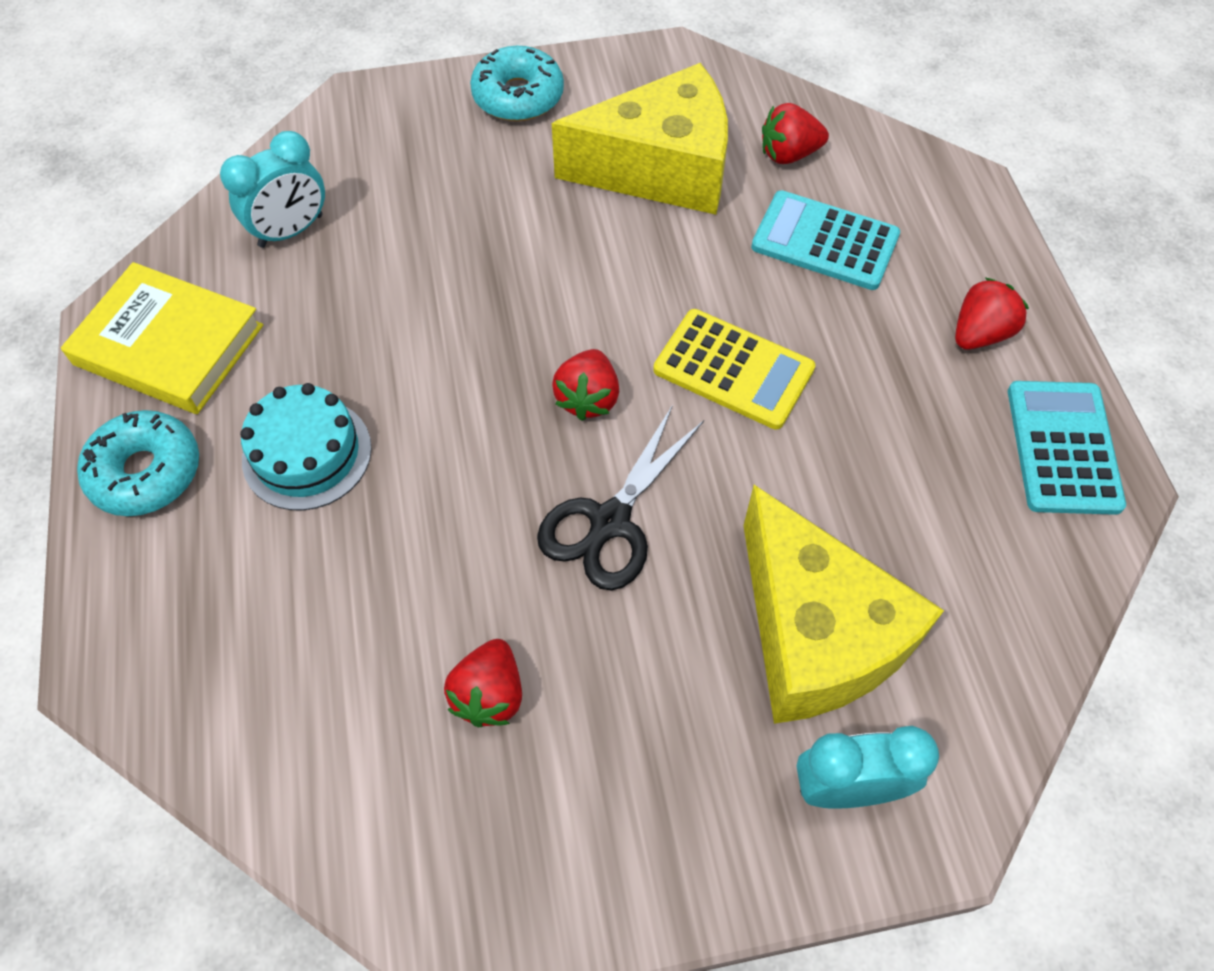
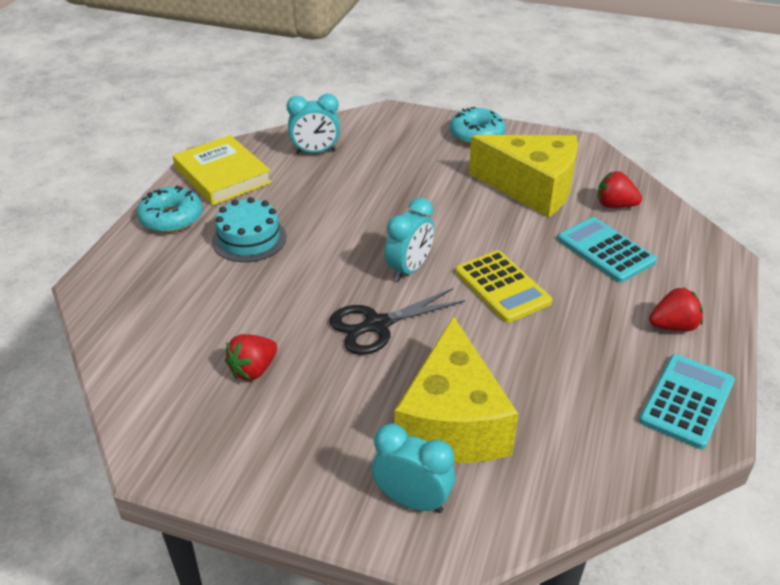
camera: 30 degrees right, 20 degrees down
red strawberry [552,349,619,421] -> turquoise clock [384,198,434,282]

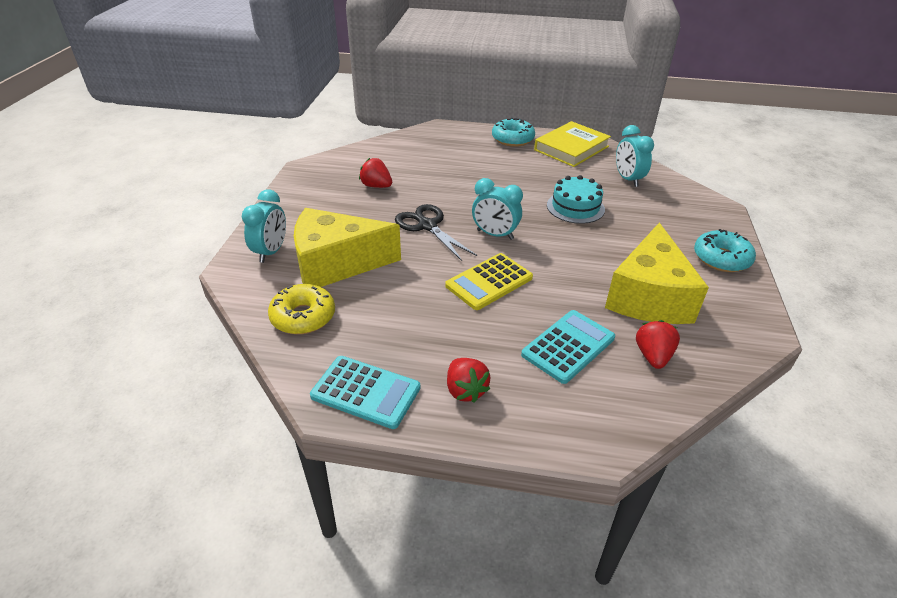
camera: 80 degrees right, 0 degrees up
turquoise cake [212,197,286,262] -> turquoise cake moved to [547,175,605,224]
none -> yellow donut [268,284,335,334]

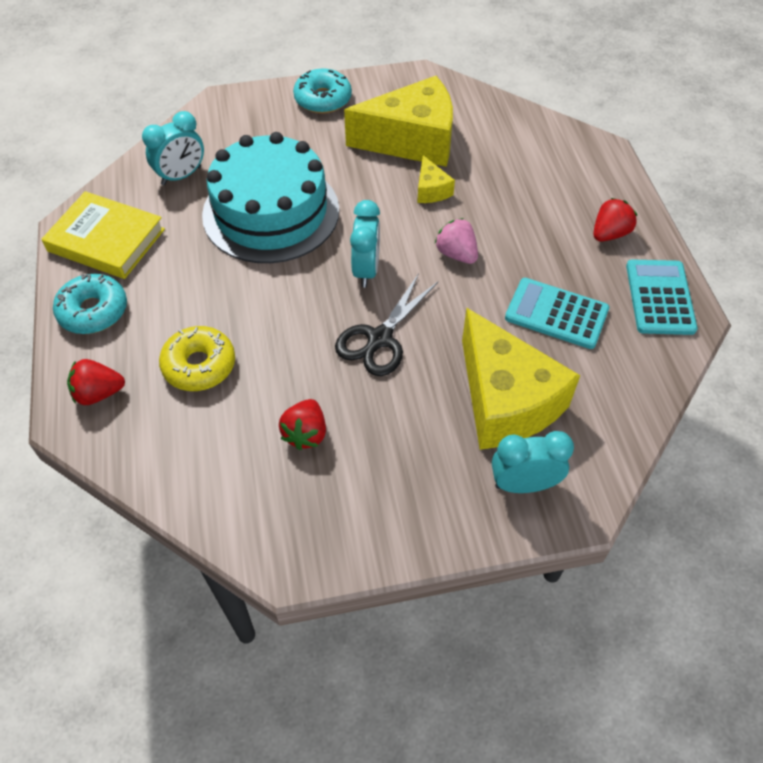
camera: 110 degrees left, 15 degrees up
yellow donut [268,284,335,334] -> yellow donut moved to [159,326,235,391]
yellow calculator [445,253,533,310] -> pink strawberry [435,218,478,264]
turquoise calculator [521,310,615,384] -> turquoise calculator moved to [505,278,609,349]
turquoise cake [547,175,605,224] -> turquoise cake [202,132,339,263], size x1.87
red strawberry [636,320,680,369] -> red strawberry moved to [67,359,125,405]
none -> yellow cheese [417,155,455,203]

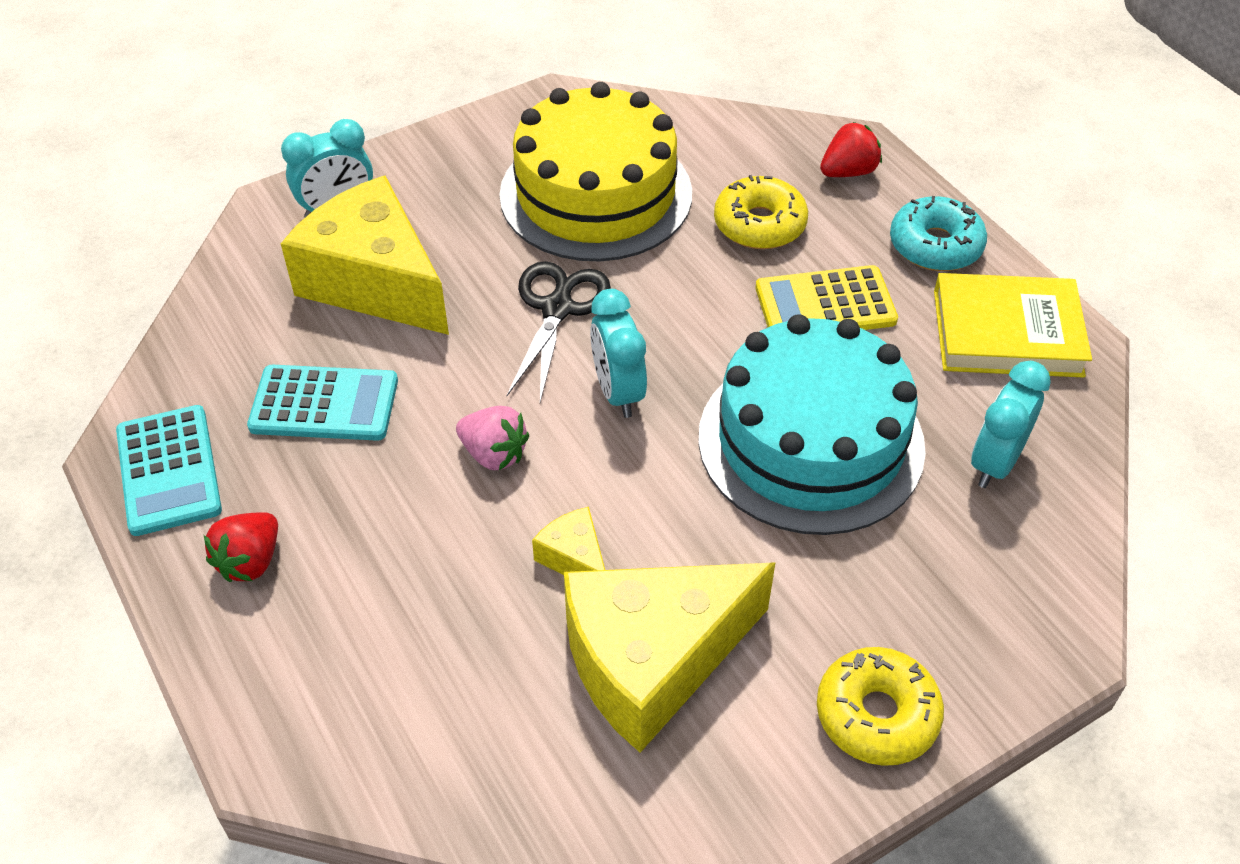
camera: 160 degrees right, 5 degrees down
red strawberry [279,399,326,450] -> yellow cake [499,82,692,261]
turquoise donut [293,68,352,114] -> yellow donut [817,647,944,766]
none -> yellow calculator [756,265,898,330]

